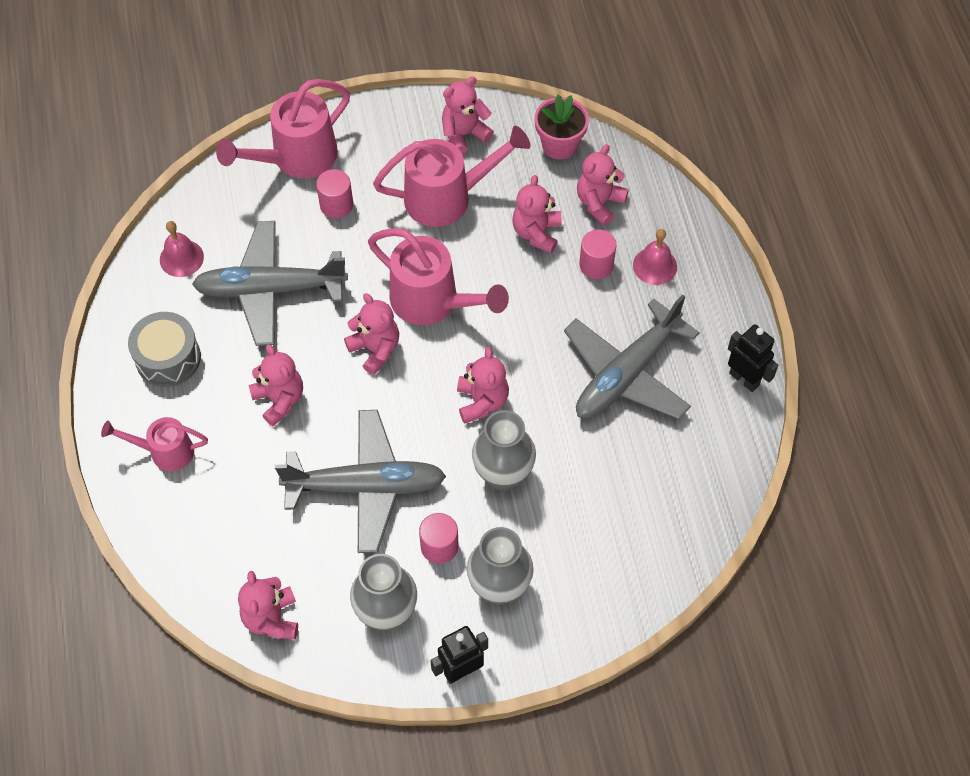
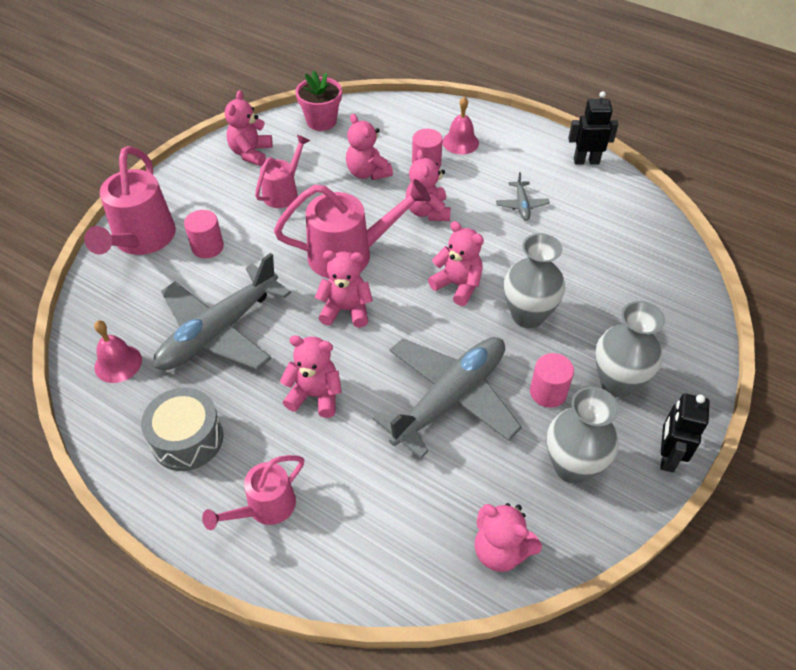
camera: 45 degrees left, 10 degrees down
pink watering can [373,126,531,227] -> pink watering can [255,135,310,208], size x0.60
grey plane [564,294,700,420] -> grey plane [496,172,550,220], size x0.42
pink teddy bear [577,144,629,226] -> pink teddy bear moved to [406,149,451,221]

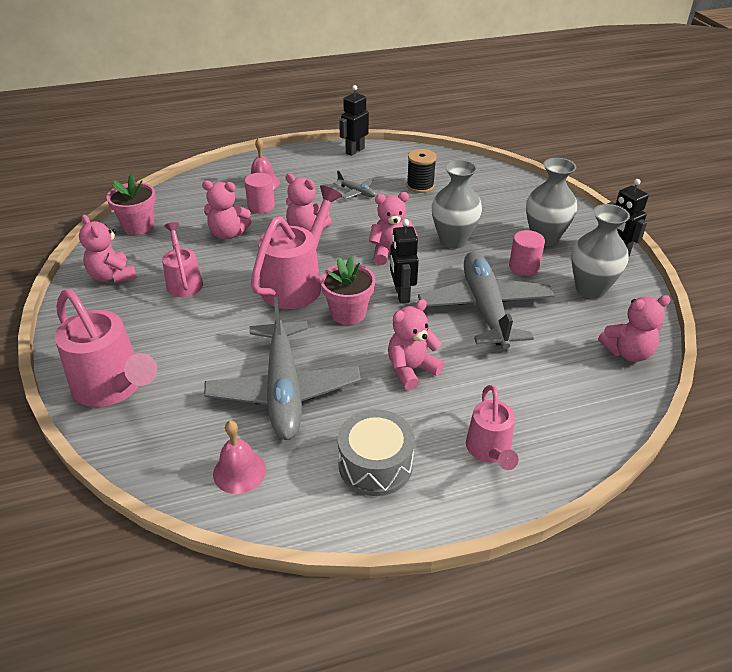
camera: 50 degrees left, 10 degrees down
pink cylinder [184,210,224,258] -> none
pink teddy bear [315,250,373,328] -> pink flower pot [321,257,375,325]
none -> black robot [390,219,419,303]
none -> black spool [407,149,437,193]

